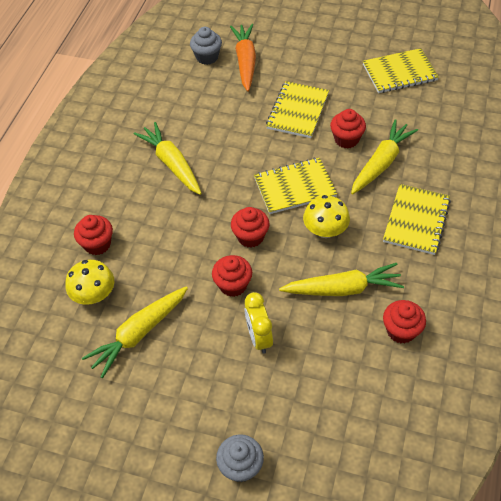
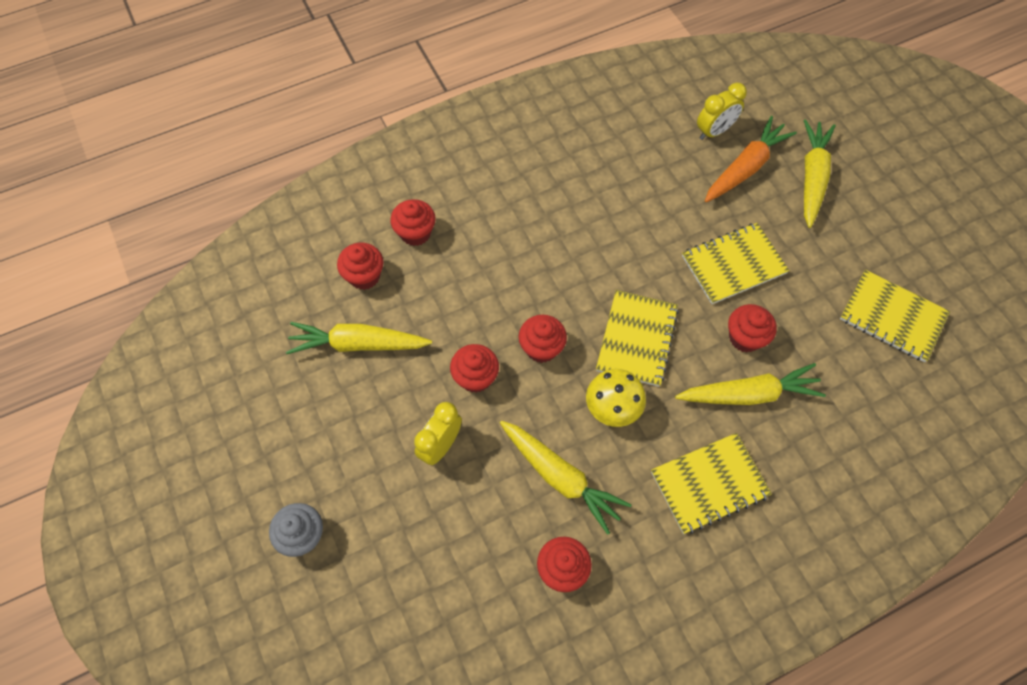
camera: 45 degrees right, 10 degrees up
yellow mushroom [65,260,114,305] -> red cupcake [337,243,383,290]
yellow carrot [134,122,202,195] -> yellow carrot moved to [804,119,836,228]
grey cupcake [190,27,222,65] -> yellow clock [697,83,747,140]
yellow notebook [254,158,337,214] -> yellow notebook turned 75 degrees clockwise [596,290,679,387]

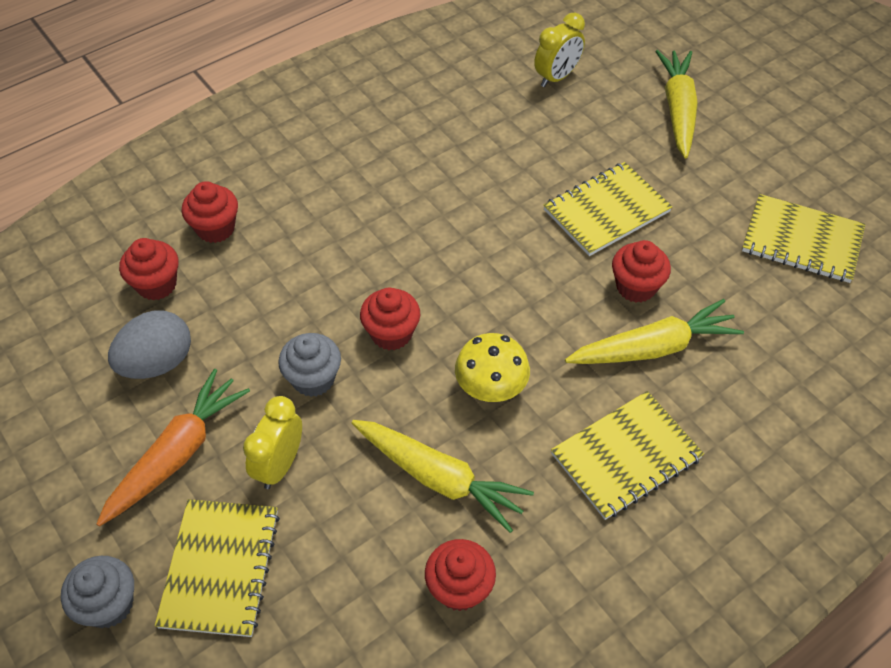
camera: 10 degrees left, 10 degrees down
yellow carrot [286,322,432,354] -> grey egg [108,311,191,379]
red cupcake [450,344,499,393] -> grey cupcake [278,333,341,397]
yellow notebook [596,290,679,387] -> yellow notebook moved to [155,499,280,637]
orange carrot [705,116,797,202] -> orange carrot moved to [96,369,250,527]

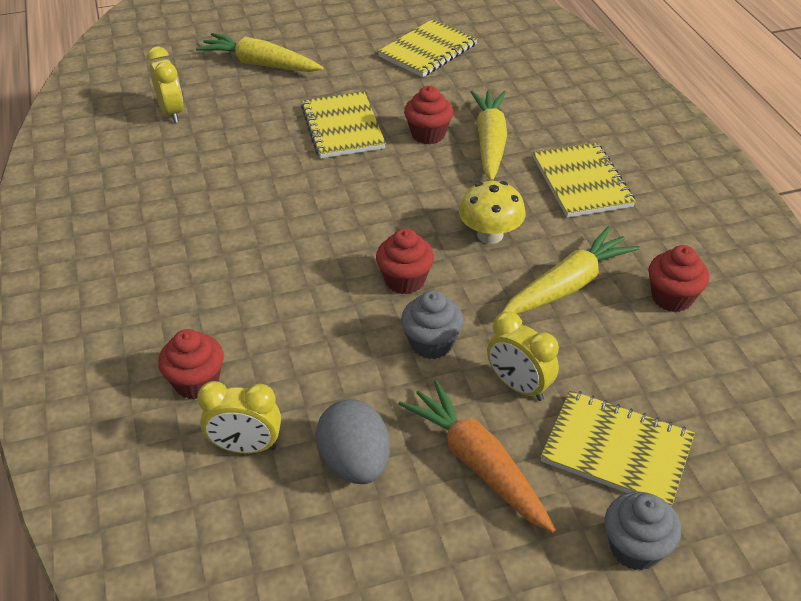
camera: 70 degrees left, 10 degrees down
red cupcake [119,238,179,301] -> yellow clock [197,381,281,454]

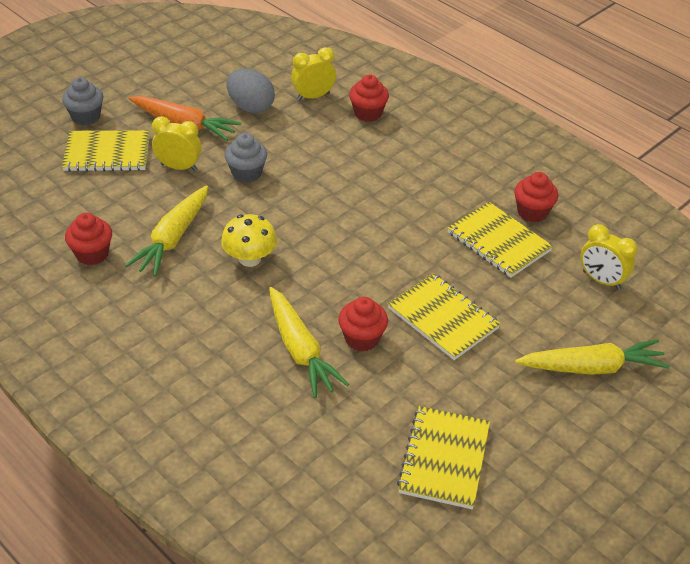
camera: 150 degrees right, 0 degrees up
red cupcake [376,228,434,294] -> red cupcake moved to [514,172,558,222]
yellow notebook [533,142,636,218] -> yellow notebook moved to [447,202,553,278]

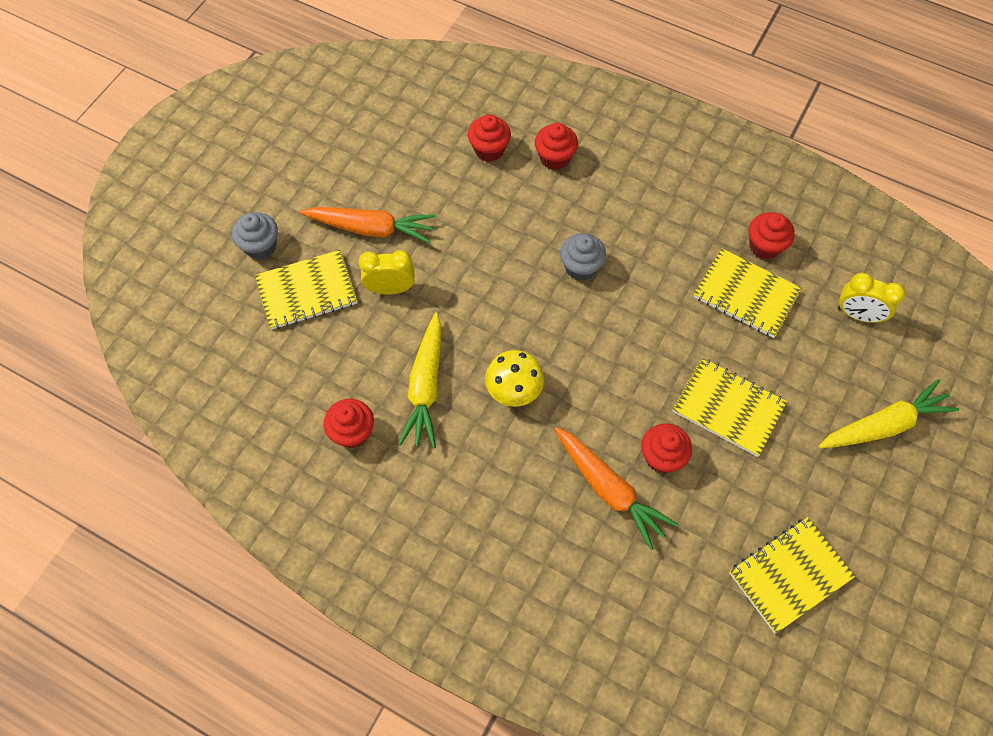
camera: 15 degrees left, 20 degrees up
grey cupcake [225,133,267,183] -> grey cupcake moved to [560,233,606,281]
grey egg [226,69,275,113] -> none
yellow carrot [269,287,349,398] -> orange carrot [555,427,678,550]
yellow clock [291,47,336,101] -> red cupcake [468,114,511,162]
yellow notebook [397,406,490,509] -> yellow notebook turned 60 degrees clockwise [729,517,855,633]

